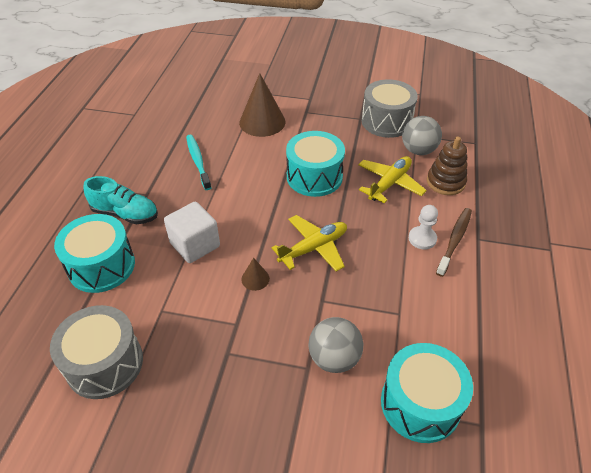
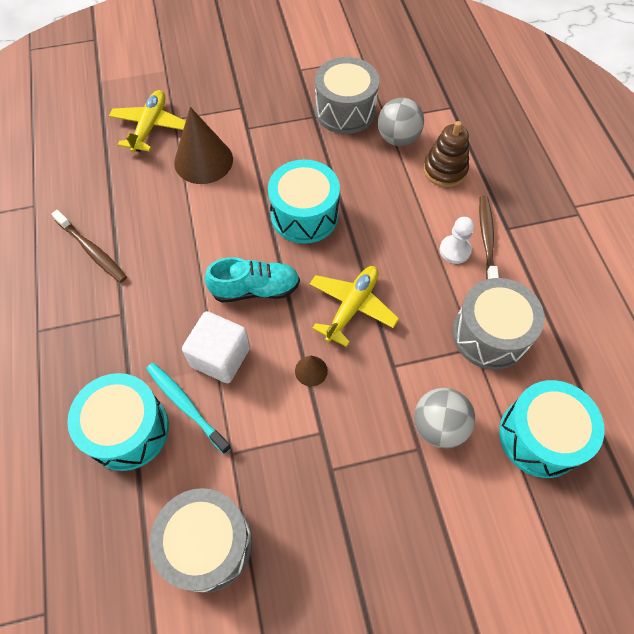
camera: 25 degrees left, 15 degrees up
turquoise shoe [84,176,158,224] -> turquoise shoe moved to [205,257,300,302]
turquoise toothbrush [186,135,211,190] -> turquoise toothbrush moved to [146,363,231,454]
yellow plane [358,156,427,203] -> yellow plane moved to [109,90,186,153]
none -> brown toothbrush [51,210,127,283]
none -> grey drum [452,278,545,370]

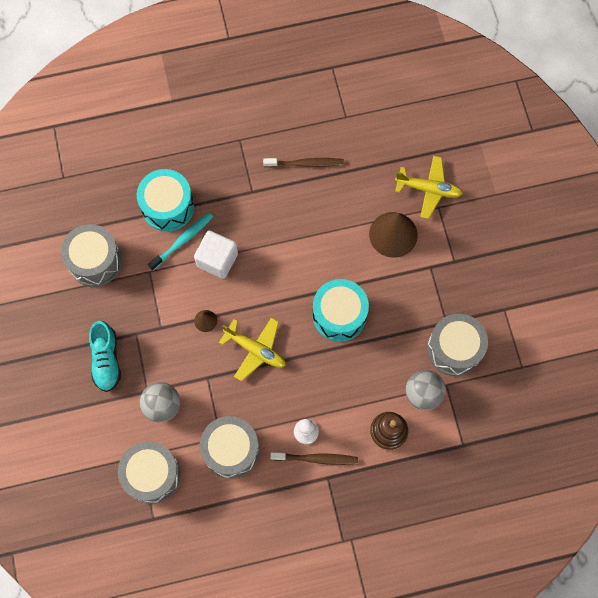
camera: 90 degrees right, 10 degrees up
brown toothbrush [51,210,127,283] -> brown toothbrush turned 135 degrees counterclockwise [263,158,344,168]
turquoise shoe [205,257,300,302] -> turquoise shoe moved to [89,321,121,392]
turquoise drum [499,380,604,478] -> grey drum [118,441,181,504]

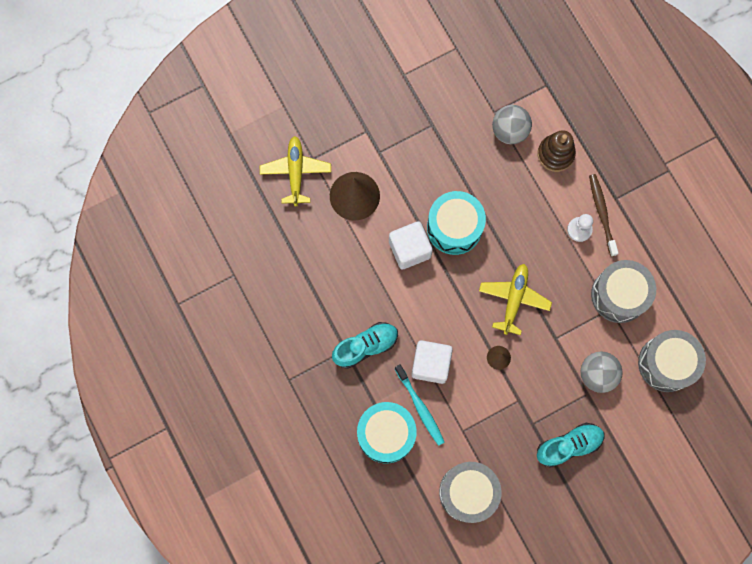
camera: 105 degrees left, 5 degrees up
turquoise toothbrush [148,213,213,271] -> turquoise toothbrush turned 150 degrees counterclockwise [395,364,444,446]
brown toothbrush [263,158,344,168] -> none
grey drum [427,314,488,376] -> none
none -> turquoise shoe [332,322,398,369]
none -> white cube [389,221,433,269]

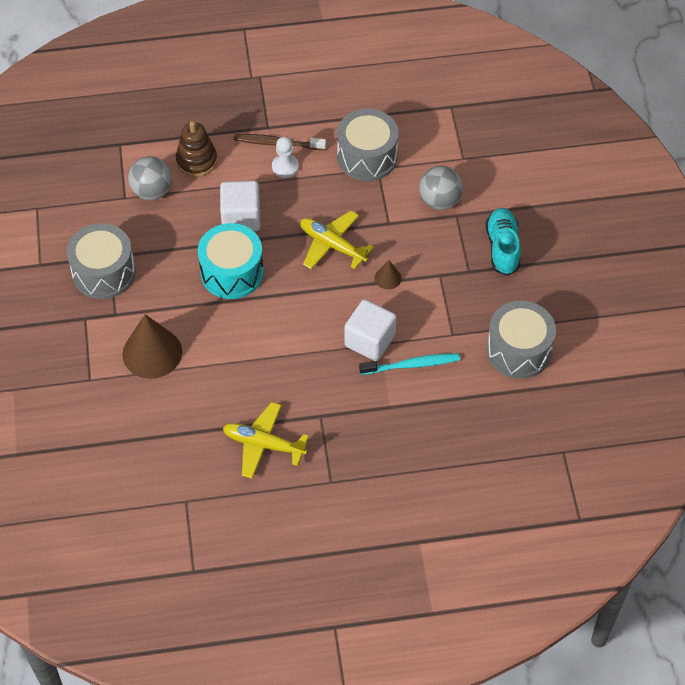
camera: 70 degrees left, 20 degrees down
yellow plane [260,136,331,206] -> yellow plane moved to [223,402,309,479]
turquoise shoe [332,322,398,369] -> none
turquoise drum [357,402,417,464] -> none
white cube [389,221,433,269] -> white cube moved to [220,181,260,231]
grey drum [638,330,706,392] -> grey drum moved to [67,223,136,299]

